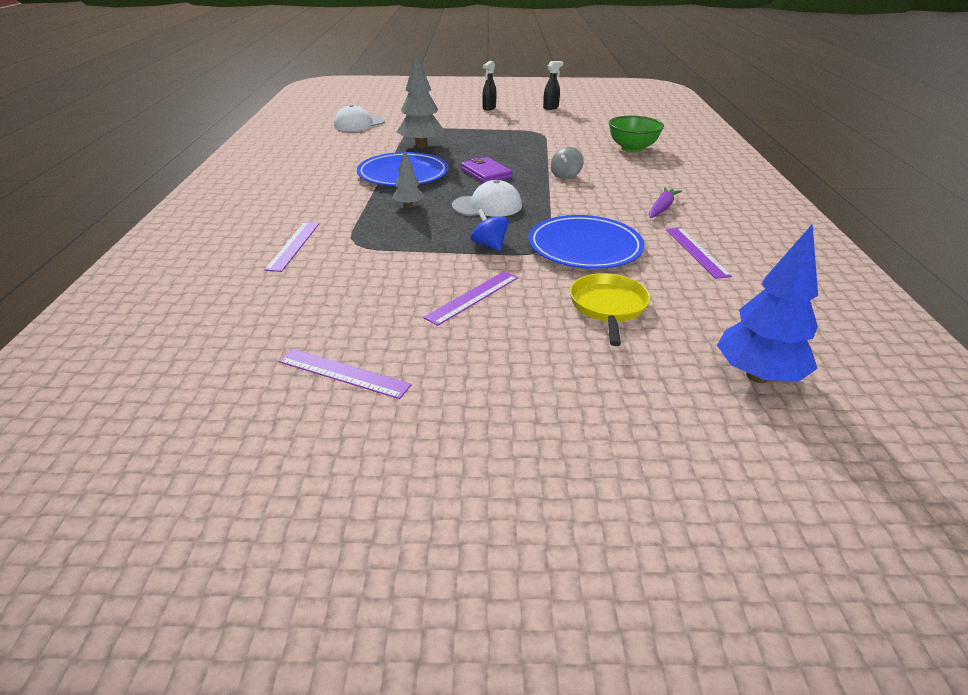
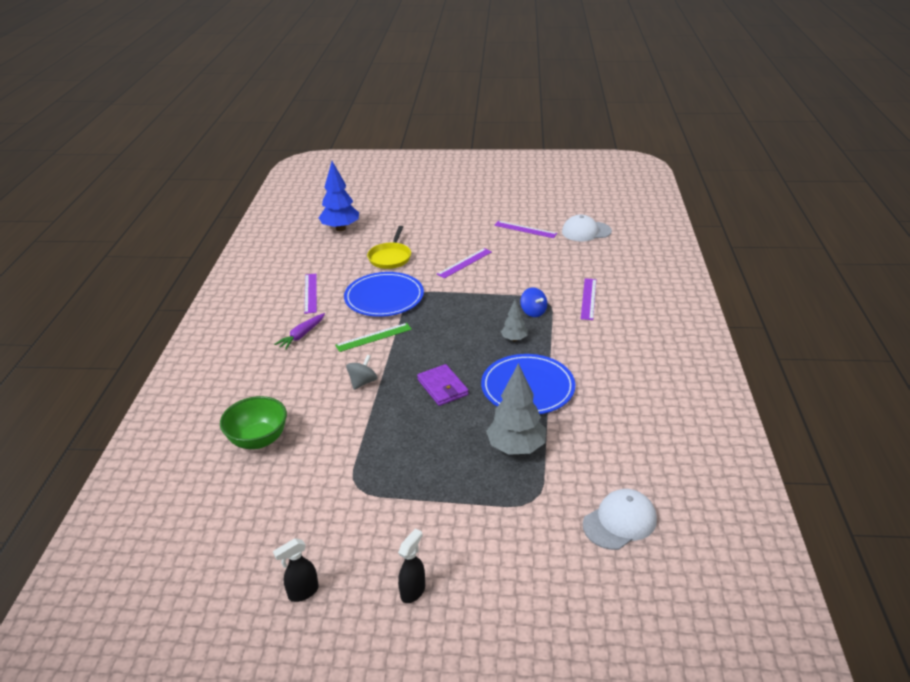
camera: 175 degrees left, 0 degrees up
white cap [452,180,522,217] -> white cap moved to [562,215,612,241]
blue spinning top [471,209,509,251] -> blue spinning top moved to [520,287,547,317]
none -> green ruler [335,323,412,352]

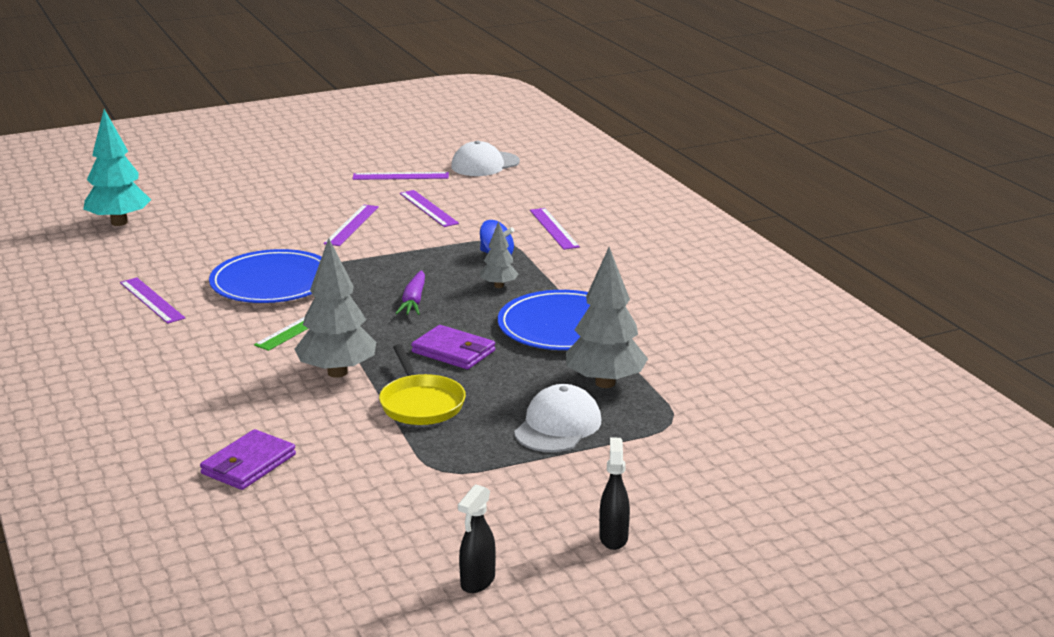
camera: 30 degrees left, 10 degrees down
green bowl [220,396,287,449] -> purple wallet [200,429,296,490]
purple carrot [274,313,325,350] -> purple carrot moved to [395,270,425,315]
blue tree [319,161,359,231] -> turquoise tree [83,109,151,226]
grey spinning top [346,355,377,390] -> grey tree [295,238,376,378]
yellow pan [367,226,411,269] -> yellow pan moved to [379,344,466,425]
white cap [583,489,657,550] -> white cap moved to [514,384,601,452]
none -> purple ruler [400,190,459,227]

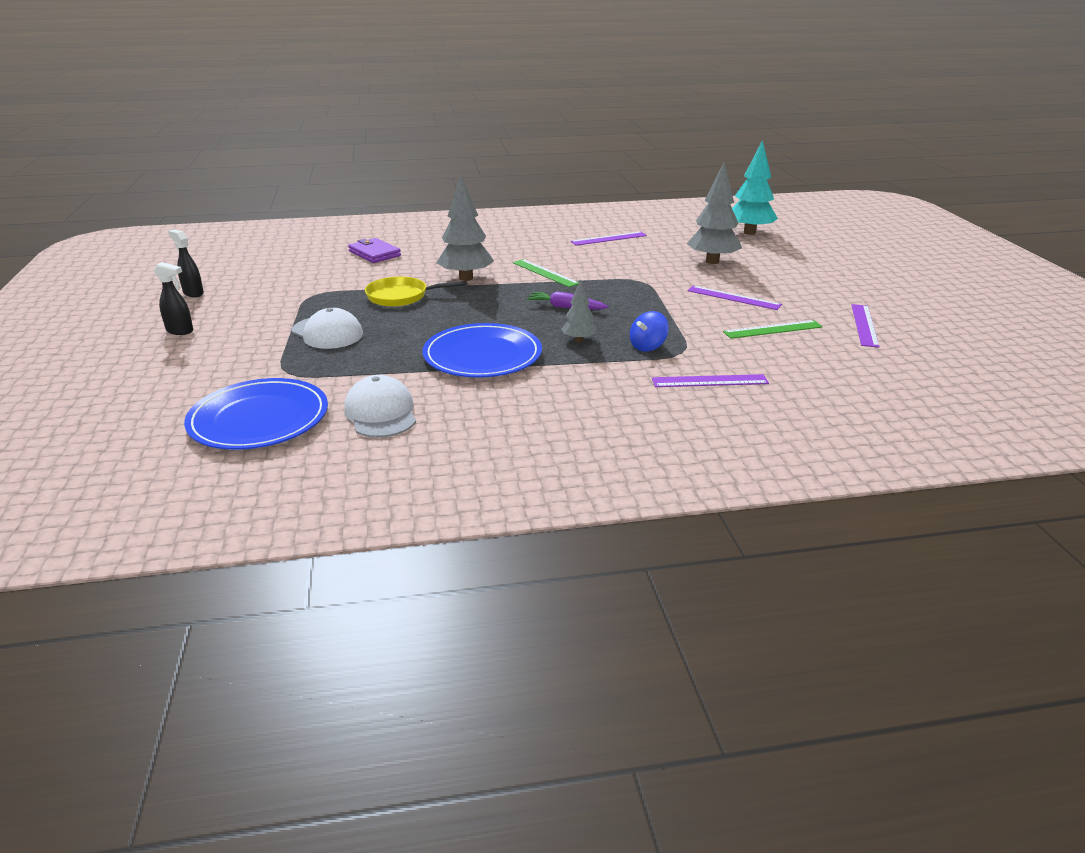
camera: 105 degrees right, 5 degrees up
blue plate [209,249,322,303] -> blue plate moved to [184,378,328,450]
purple ruler [400,190,459,227] -> green ruler [723,320,823,339]
purple wallet [411,325,495,369] -> none
white cap [451,141,520,176] -> white cap moved to [344,375,416,438]
grey tree [566,247,648,388] -> grey tree moved to [687,163,742,264]

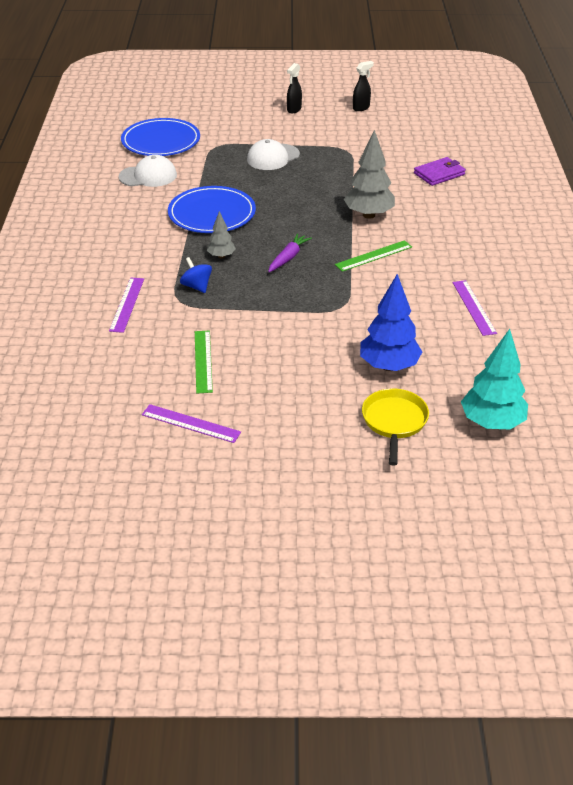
camera: 100 degrees right, 10 degrees up
yellow pan [365,277,467,307] -> yellow pan moved to [362,388,429,465]
grey tree [687,163,742,264] -> blue tree [360,274,422,371]
purple ruler [687,285,782,310] -> none

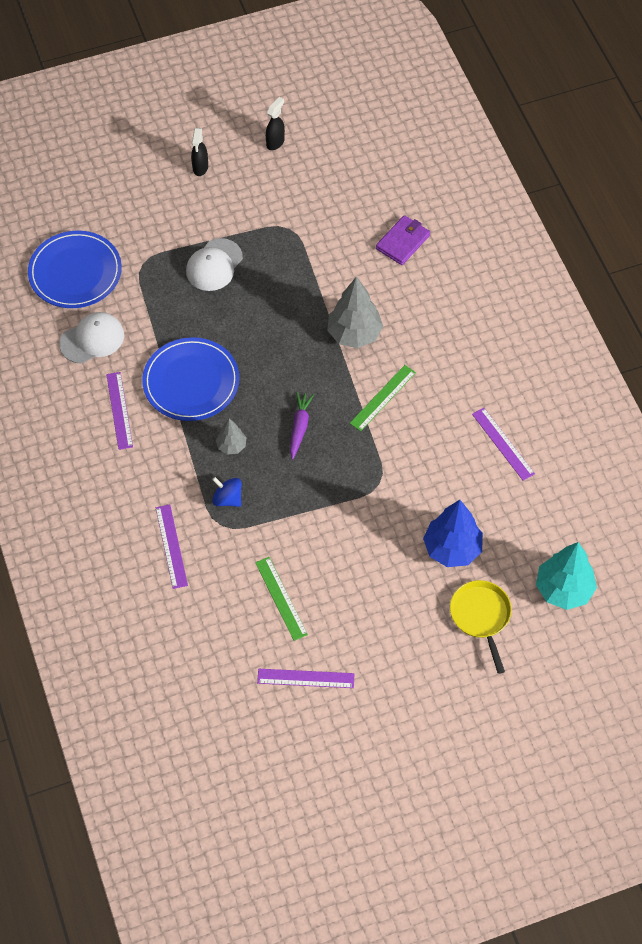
camera: 20 degrees left, 20 degrees up
none -> purple ruler [106,372,133,450]

